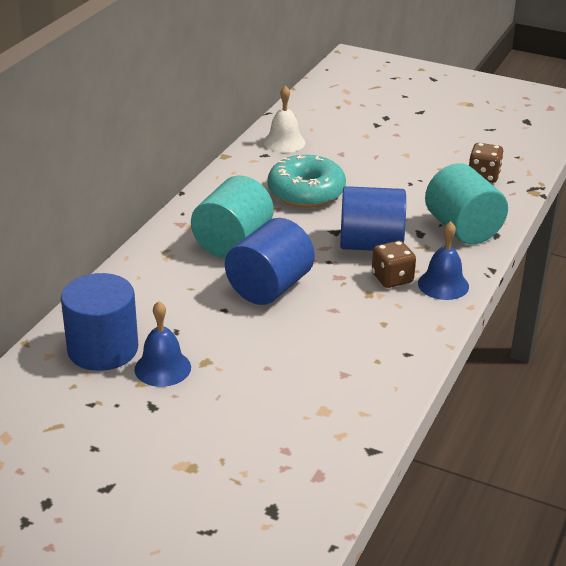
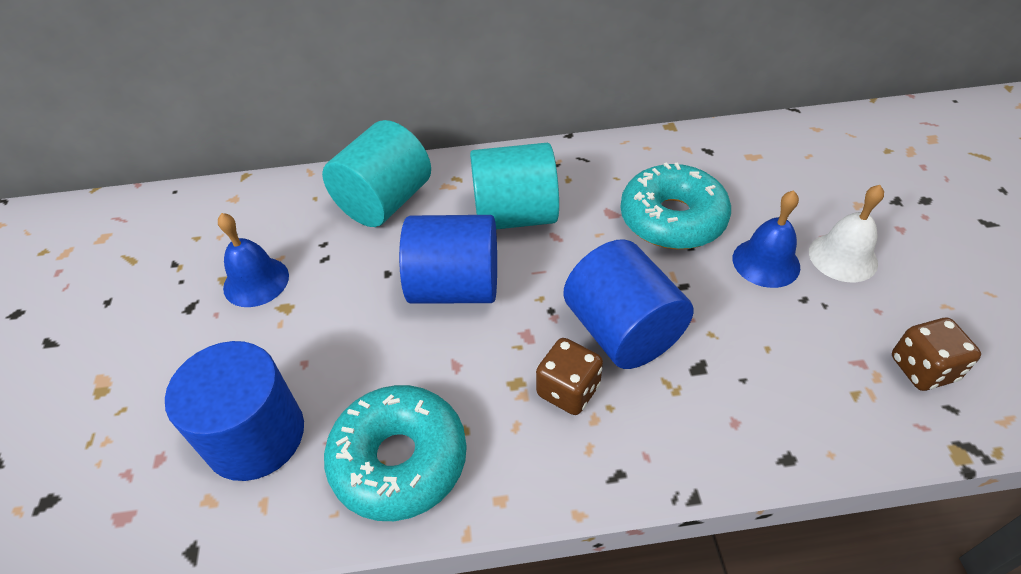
camera: 60 degrees right, 15 degrees up
blue cylinder [61,273,138,371] -> blue cylinder moved to [165,341,304,481]
white bell [263,86,306,153] -> white bell moved to [809,185,884,282]
blue bell [418,221,469,300] -> blue bell moved to [733,190,800,288]
turquoise cylinder [425,163,508,244] -> turquoise cylinder moved to [322,120,431,227]
none -> turquoise donut [324,385,467,521]

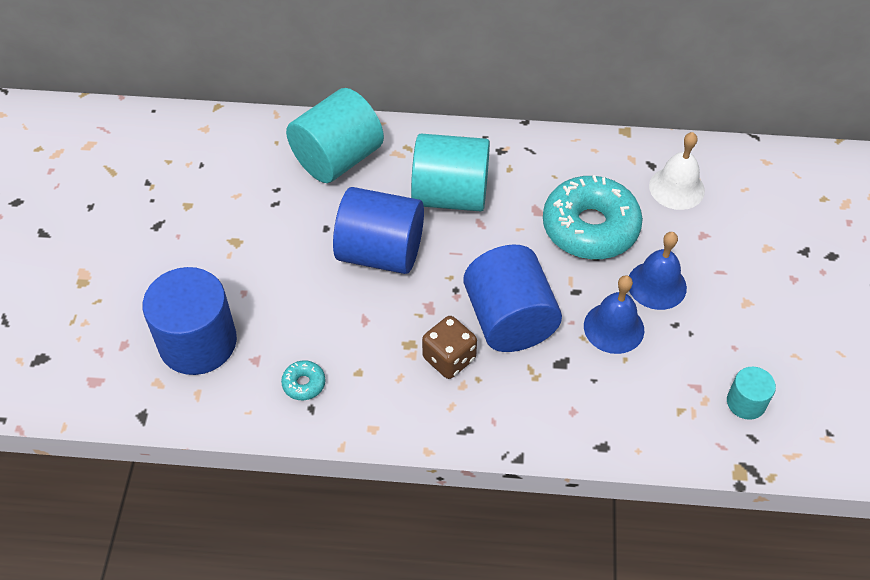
camera: 10 degrees right, 5 degrees up
blue bell [218,213,289,307] -> blue bell moved to [584,275,644,354]
turquoise donut [324,385,467,521] -> turquoise donut [281,360,325,400], size x0.40
white bell [809,185,884,282] -> white bell moved to [649,132,705,210]
brown dice [892,318,981,391] -> turquoise cylinder [727,367,776,420]

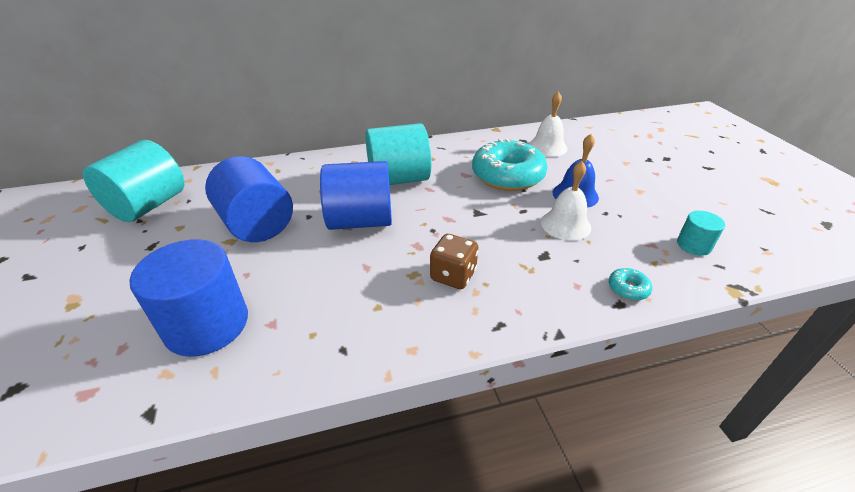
camera: 20 degrees left, 15 degrees down
turquoise donut [281,360,325,400] -> turquoise donut moved to [609,268,652,301]
turquoise cylinder [286,88,384,183] -> turquoise cylinder moved to [83,140,184,222]
blue cylinder [463,244,562,352] -> blue cylinder moved to [205,156,293,242]
blue bell [584,275,644,354] -> white bell [541,161,591,241]

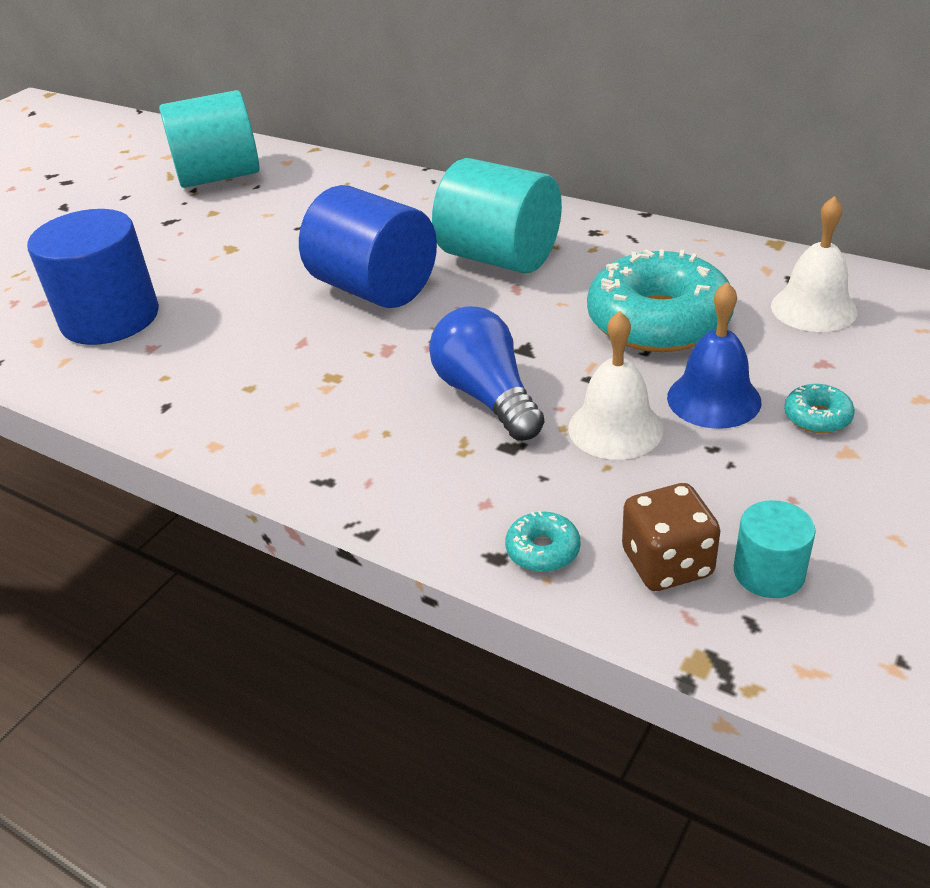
camera: 50 degrees right, 0 degrees up
blue cylinder [205,156,293,242] -> none
brown dice [430,234,478,289] -> brown dice moved to [622,483,720,591]
none -> blue light bulb [429,306,545,441]
none -> turquoise donut [784,384,855,433]

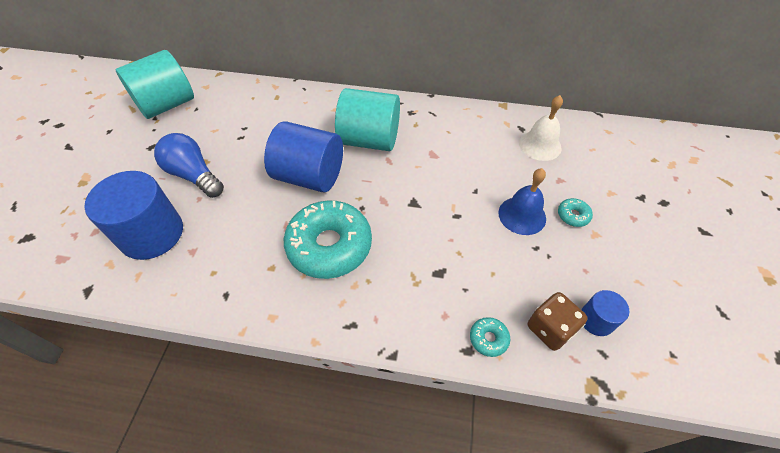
camera: 25 degrees left, 15 degrees up
blue light bulb [429,306,545,441] -> blue light bulb moved to [154,133,224,198]
white bell [569,311,664,460] -> none
turquoise donut [587,249,734,352] -> turquoise donut moved to [284,200,372,279]
turquoise cylinder [734,500,816,598] -> blue cylinder [581,290,629,336]

